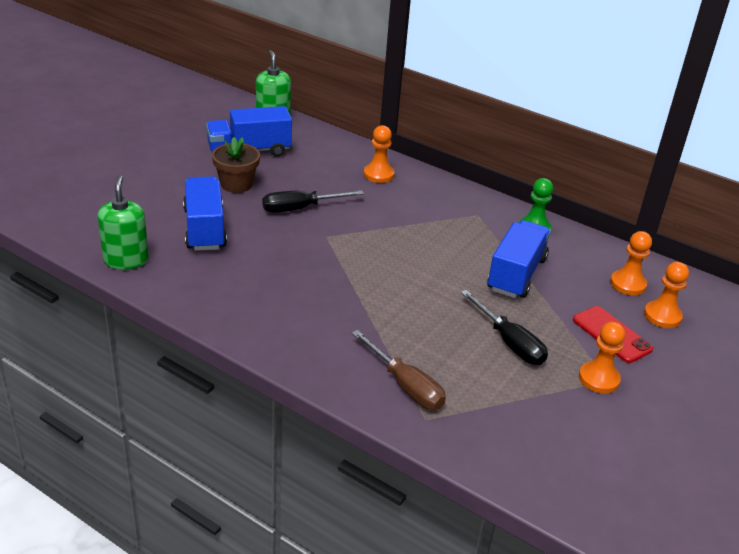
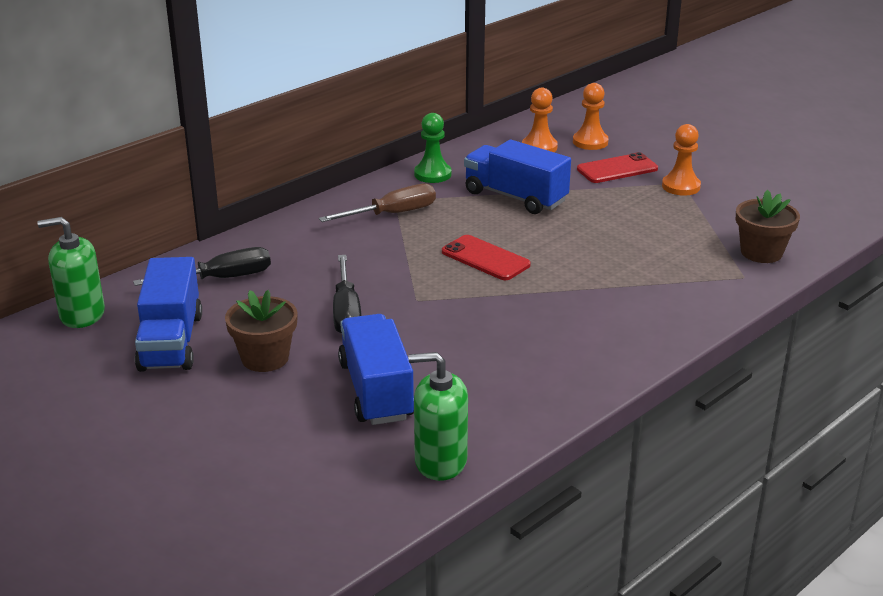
camera: 75 degrees left, 5 degrees down
blue truck [183,176,227,251] -> blue truck turned 75 degrees clockwise [338,314,414,425]
brown screwdriver [352,330,446,410] -> brown screwdriver moved to [319,183,436,222]
orange pawn [364,125,395,183] -> none
black screwdriver [461,290,548,365] -> black screwdriver moved to [133,247,271,286]
none -> red phone [442,235,531,280]
none -> brown flower pot [736,190,800,263]

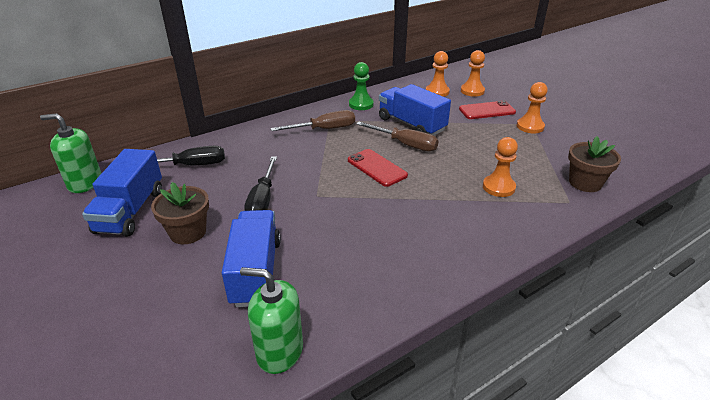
camera: 10 degrees right, 5 degrees up
none -> brown screwdriver [356,122,439,152]
none -> orange pawn [483,137,518,197]

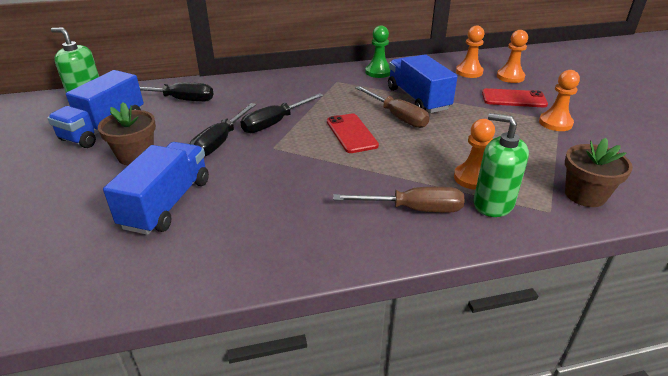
camera: 20 degrees right, 0 degrees up
green soap dispenser [240,267,303,374] -> green soap dispenser moved to [474,113,529,217]
brown screwdriver [271,110,355,131] -> brown screwdriver moved to [333,187,465,213]
none -> black screwdriver [241,93,323,133]

